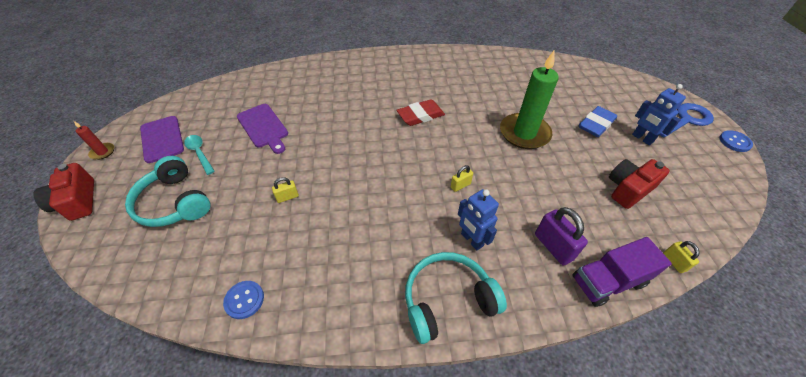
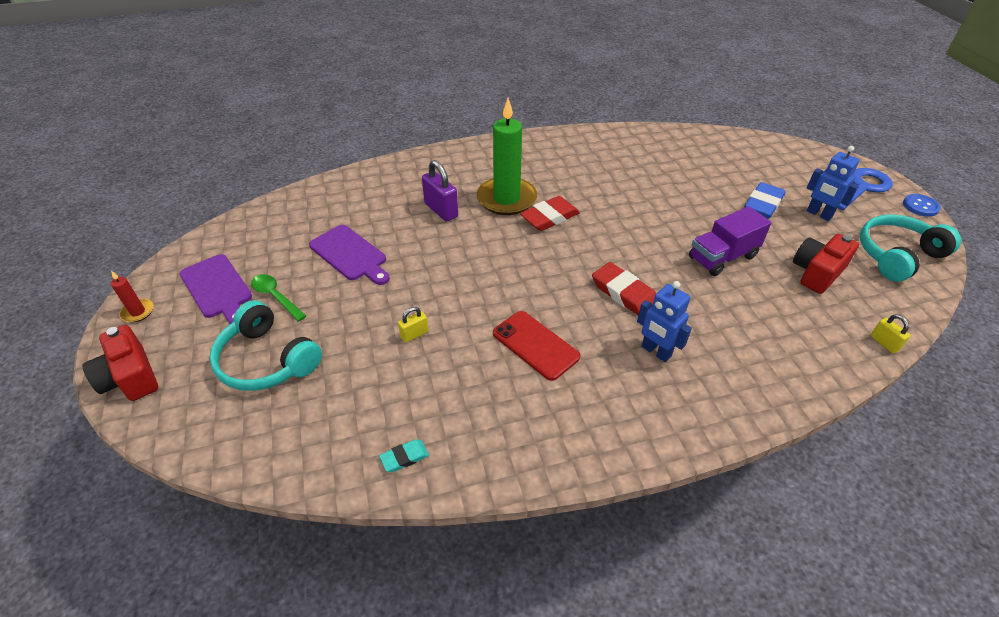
camera: 10 degrees left, 5 degrees down
turquoise spoon [184,135,215,175] -> green spoon [251,274,306,322]
blue button [223,281,264,319] -> turquoise eraser [379,439,429,472]
turquoise headphones [405,252,507,344] -> turquoise headphones moved to [860,214,961,282]
yellow padlock [451,165,473,192] -> red eraser [592,262,656,315]
green candle [500,51,559,149] -> green candle moved to [477,98,537,215]
purple padlock [535,207,588,266] -> purple padlock moved to [422,160,458,222]
purple truck [573,237,672,307] -> purple truck moved to [689,206,771,276]
none -> red phone [493,311,580,381]

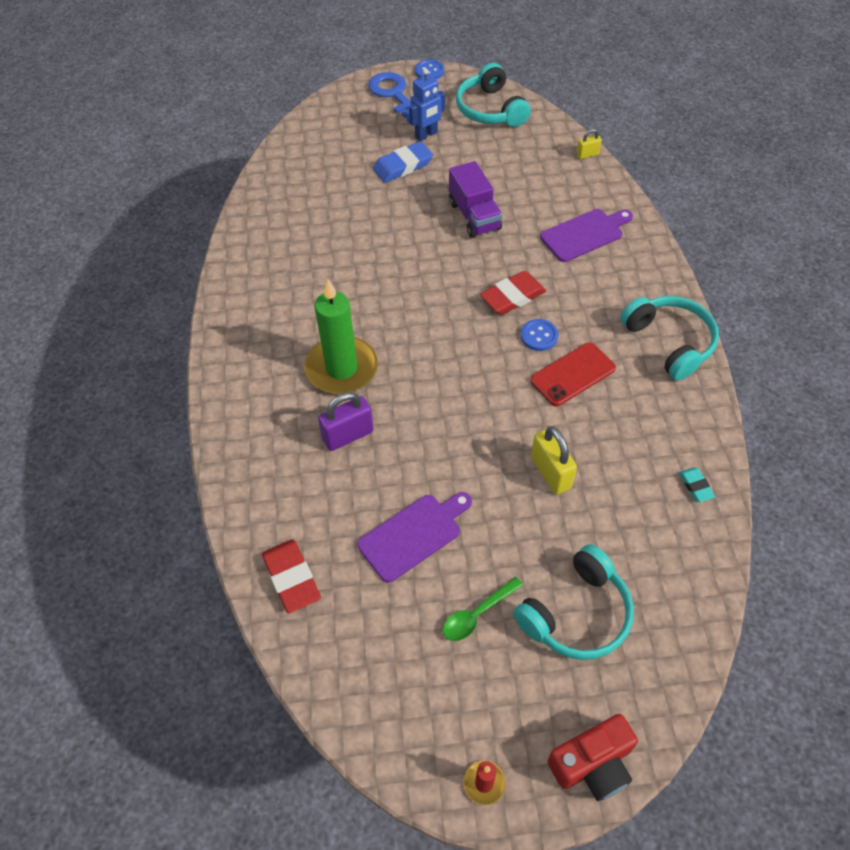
camera: 80 degrees left, 10 degrees up
purple cutting board [179,254,252,324] -> purple cutting board moved to [540,209,633,262]
yellow padlock [398,307,428,343] -> yellow padlock [531,426,577,495], size x1.80
red eraser [520,196,580,231] -> red eraser moved to [262,539,321,613]
blue robot [637,281,692,362] -> none
blue eraser [744,182,785,219] -> blue eraser turned 75 degrees counterclockwise [373,141,433,183]
red camera [793,234,859,294] -> none
none -> blue button [521,319,559,351]
none -> turquoise headphones [620,296,719,381]

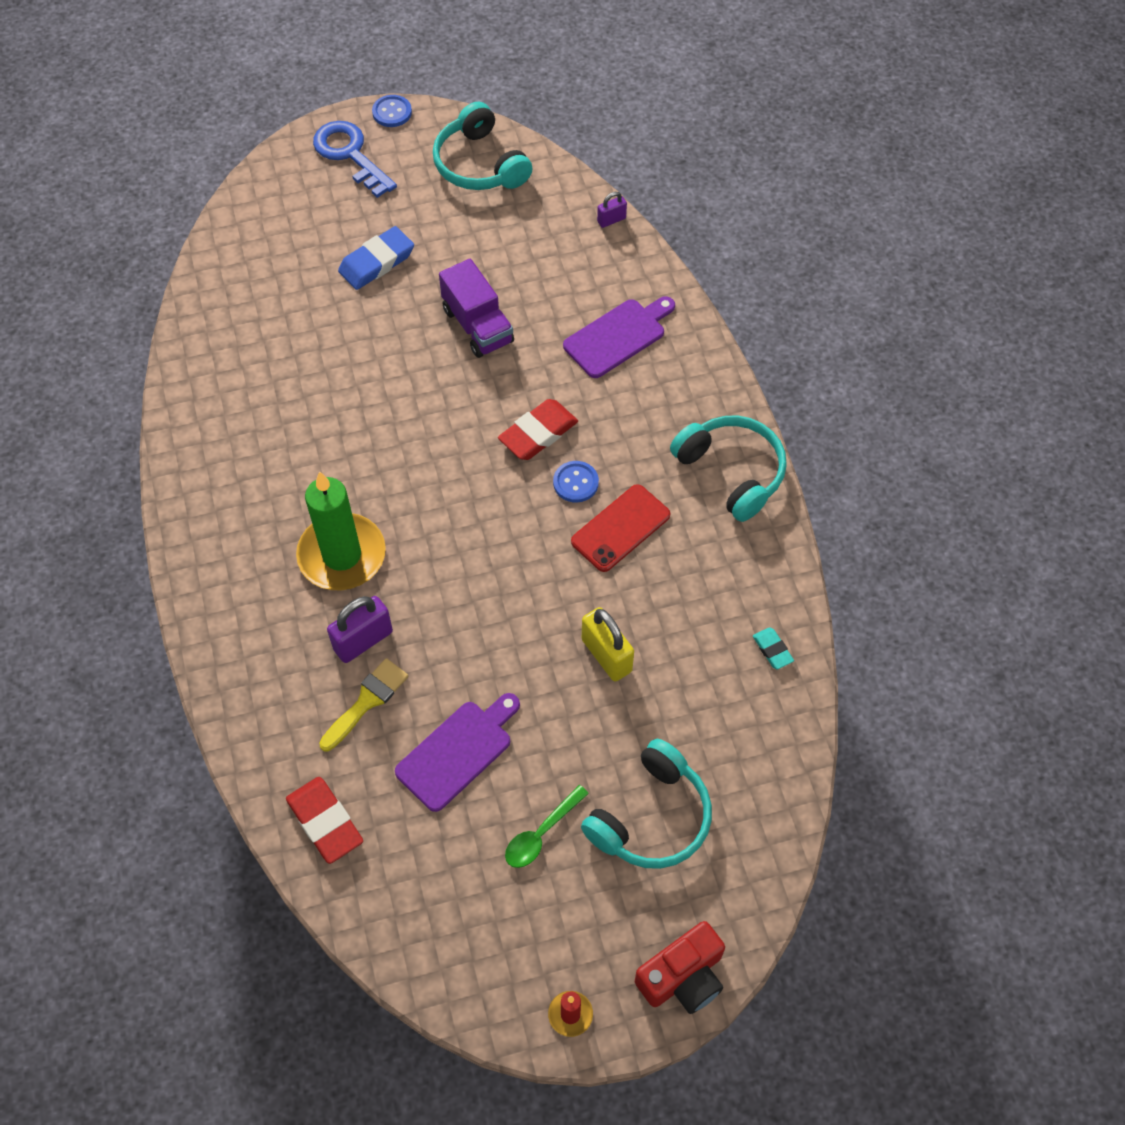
camera: 10 degrees left, 5 degrees up
blue robot [409,69,445,141] -> none
yellow padlock [576,129,602,159] -> purple padlock [597,192,627,228]
none -> yellow brush [319,658,408,751]

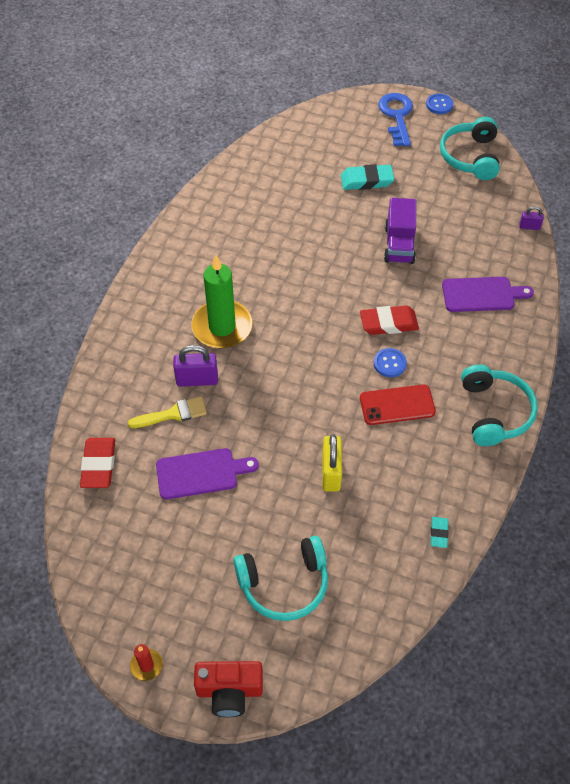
camera: 35 degrees right, 5 degrees down
blue eraser [338,226,414,290] -> turquoise eraser [341,164,394,190]
green spoon [505,785,589,868] -> none

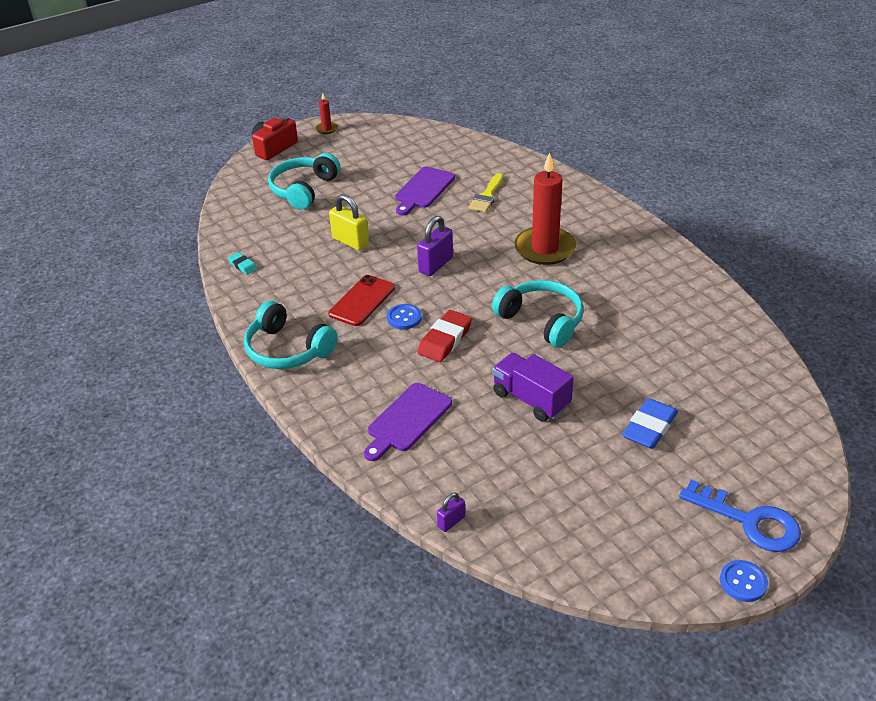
camera: 130 degrees right, 15 degrees down
red eraser [80,438,115,488] -> none
purple padlock [173,345,218,387] -> purple padlock moved to [417,216,453,276]
green candle [191,255,253,348] -> red candle [514,152,576,265]
turquoise eraser [341,164,394,190] -> blue eraser [622,398,678,449]
turquoise headphones [440,117,500,180] -> turquoise headphones moved to [492,280,583,347]

